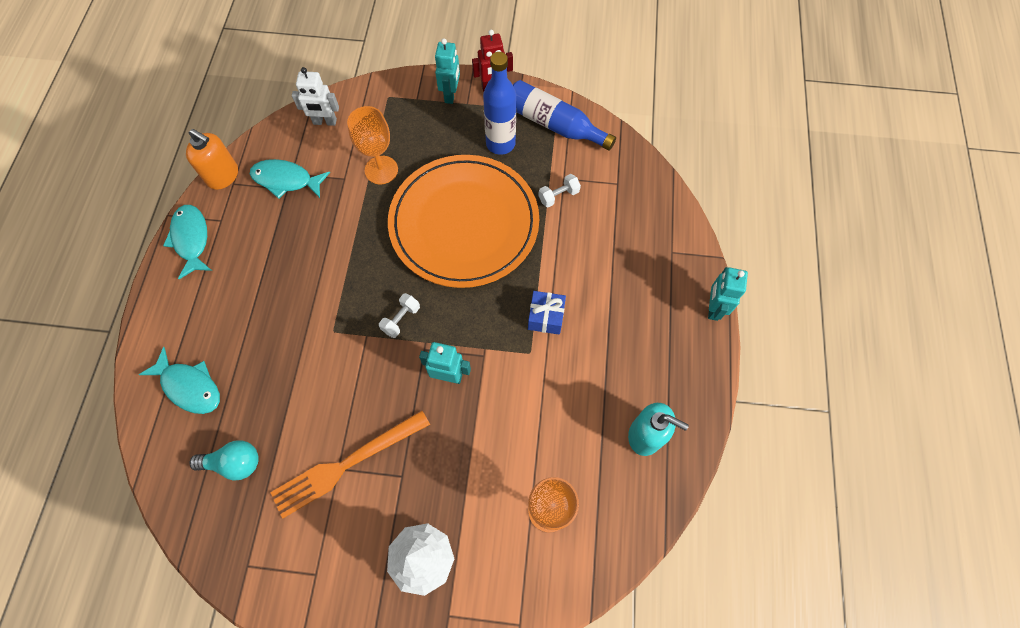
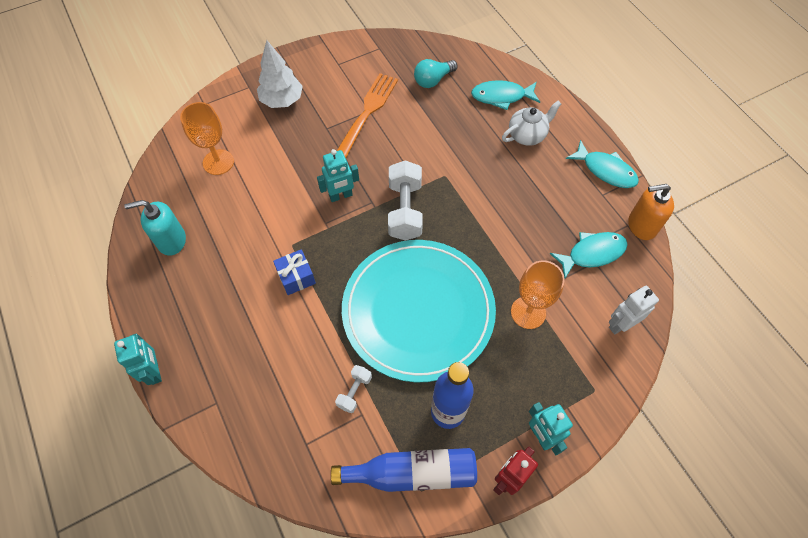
camera: 145 degrees right, 5 degrees down
white dumbbell [379,293,420,338] -> white dumbbell [388,160,423,241], size x1.95
orange plate [388,155,539,288] -> turquoise plate [342,240,496,383]
none -> white teapot [502,101,561,146]

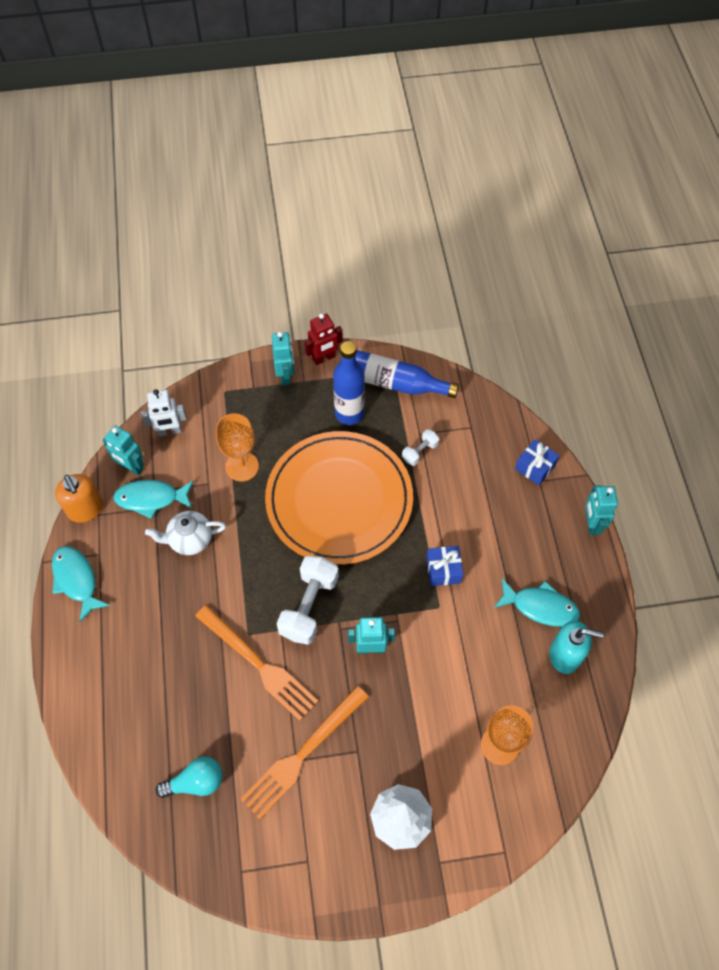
camera: 160 degrees left, 0 degrees up
turquoise plate [342,240,496,383] -> orange plate [265,431,413,565]
turquoise fish [471,80,540,110] -> turquoise fish moved to [494,578,580,627]
white teapot [502,101,561,146] -> white teapot moved to [145,511,226,555]
orange soap dispenser [628,184,674,240] -> orange soap dispenser turned 45 degrees clockwise [55,474,103,523]
none -> turquoise robot [103,426,144,476]
none -> orange fork [195,605,318,721]
none -> blue gift [515,439,559,485]

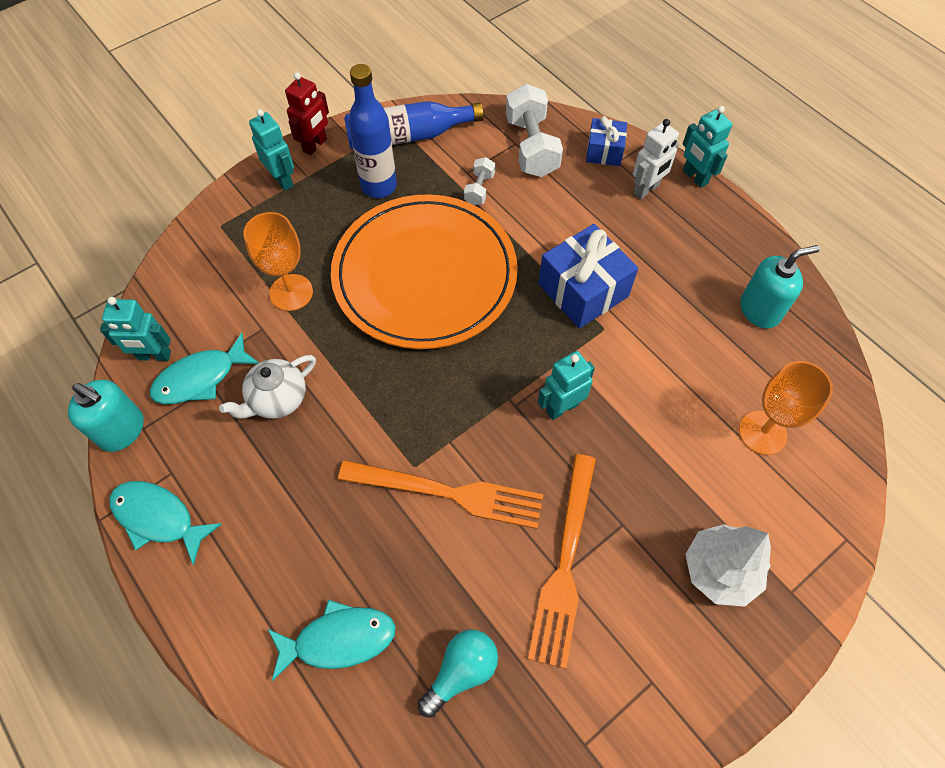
camera: 30 degrees left, 0 degrees up
orange soap dispenser [55,474,103,523] -> turquoise soap dispenser [68,380,144,452]
white robot [141,389,187,436] -> white robot moved to [633,119,679,199]
white dumbbell [276,556,339,645] -> white dumbbell moved to [506,84,563,177]
blue gift [426,546,463,586] -> blue gift [538,224,638,329], size x1.72
turquoise fish [494,578,580,627] -> turquoise fish moved to [268,600,396,681]

